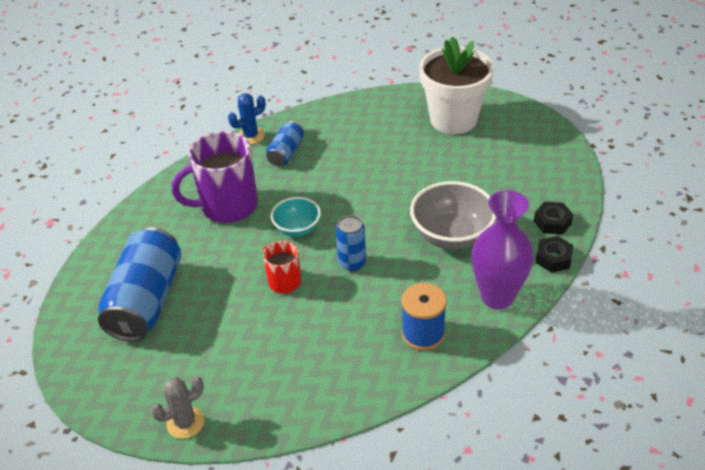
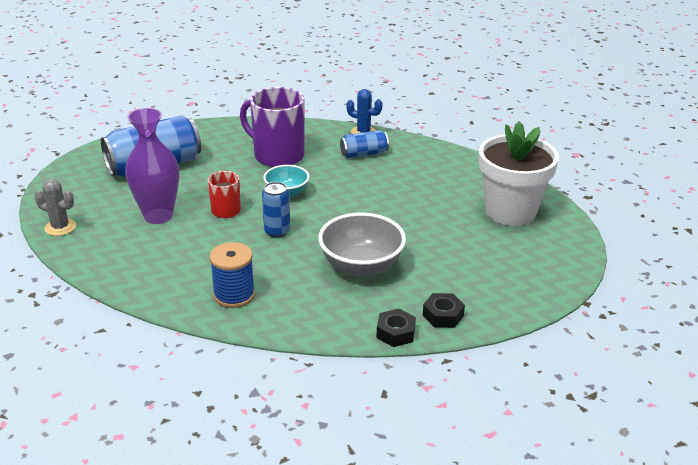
camera: 50 degrees right, 10 degrees down
purple vase [472,190,534,309] -> purple vase moved to [125,108,179,224]

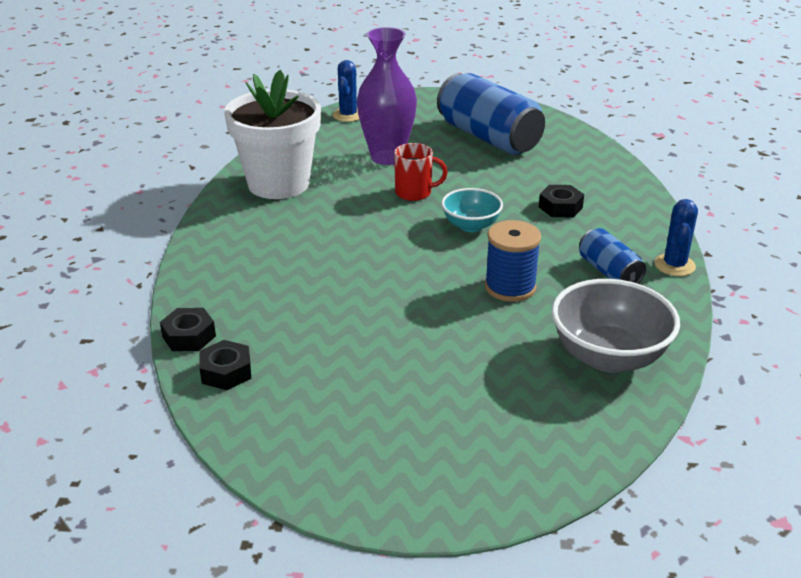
camera: 80 degrees right, 0 degrees up
grey cactus [35,179,76,236] -> blue cactus [333,60,360,122]
blue spool [210,242,255,308] -> blue spool moved to [485,220,541,302]
purple mug [240,87,304,167] -> black nut [539,185,584,217]
blue can [262,182,290,238] -> none
grey bowl [318,213,406,277] -> grey bowl moved to [552,279,680,373]
white flower pot [479,121,559,226] -> white flower pot moved to [224,70,321,199]

